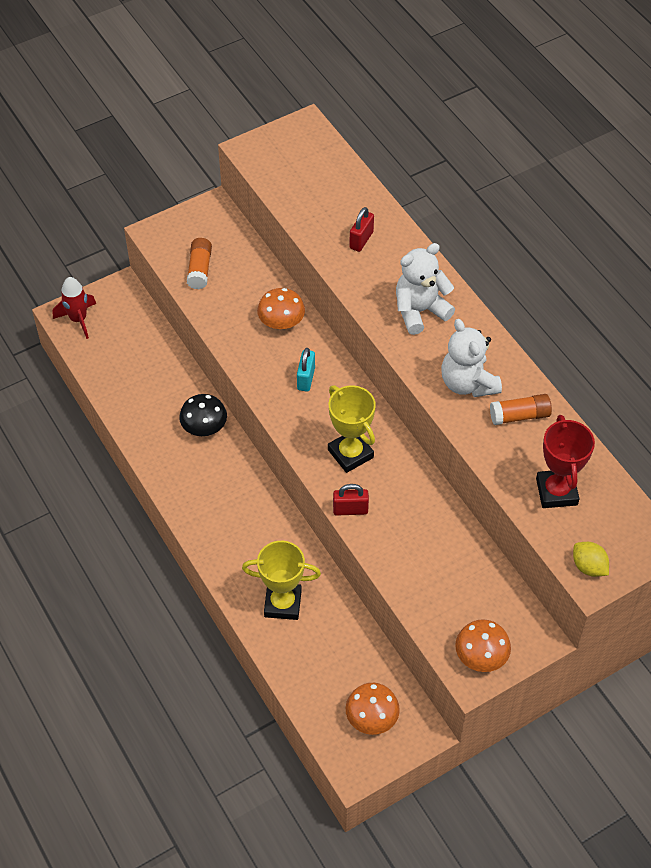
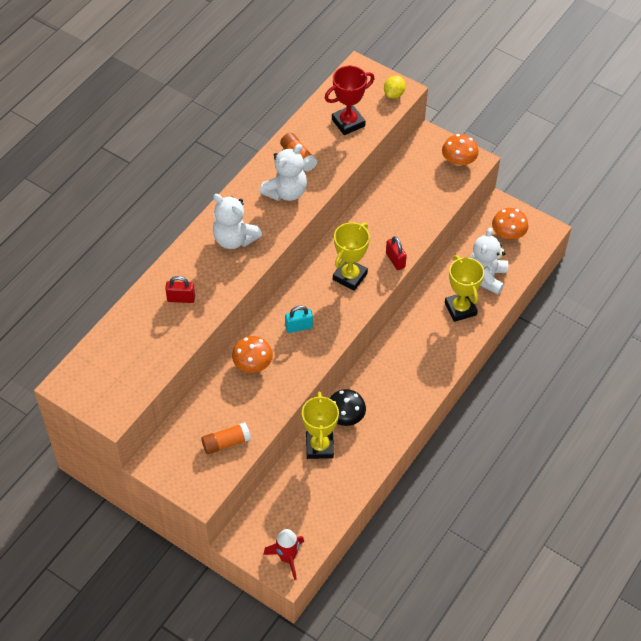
camera: 115 degrees left, 0 degrees up
none -> yellow trophy [302,392,339,459]
none -> white teddy bear [470,227,508,295]

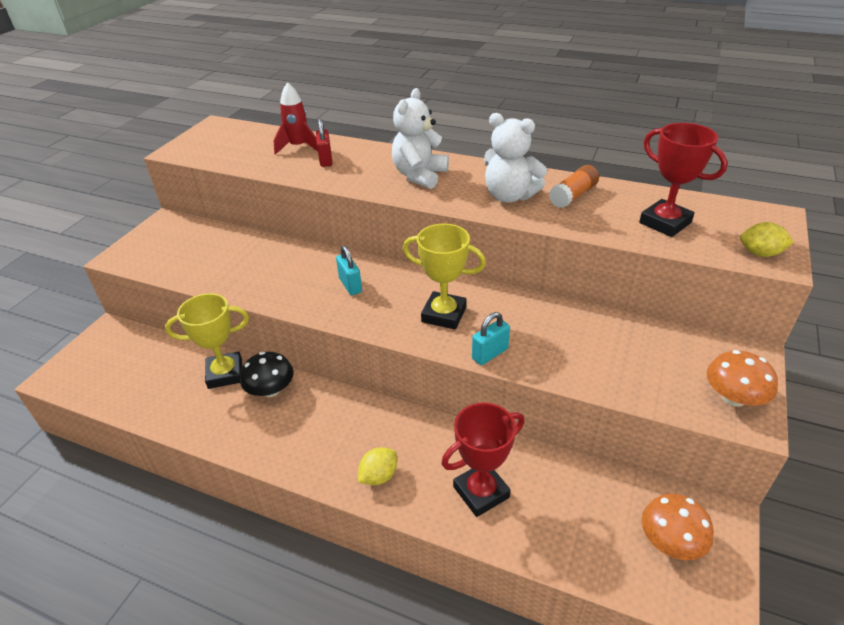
camera: 80 degrees right, 15 degrees down
orange glue stick [202,422,251,454] -> none
orange mushroom [232,336,273,373] -> none
red rocket [263,529,304,580] -> red rocket moved to [273,82,318,155]
red padlock [386,236,407,270] -> turquoise padlock [472,312,510,365]
yellow trophy [445,255,484,322] -> red trophy [441,403,525,517]
white teddy bear [470,227,508,295] -> none
none -> yellow lemon [358,447,397,485]

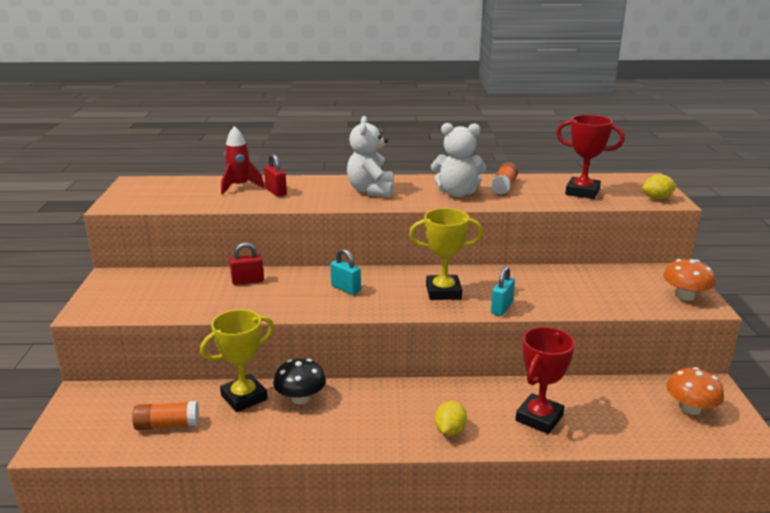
camera: 25 degrees left, 15 degrees down
none -> orange glue stick [132,401,199,430]
none -> red padlock [230,242,264,285]

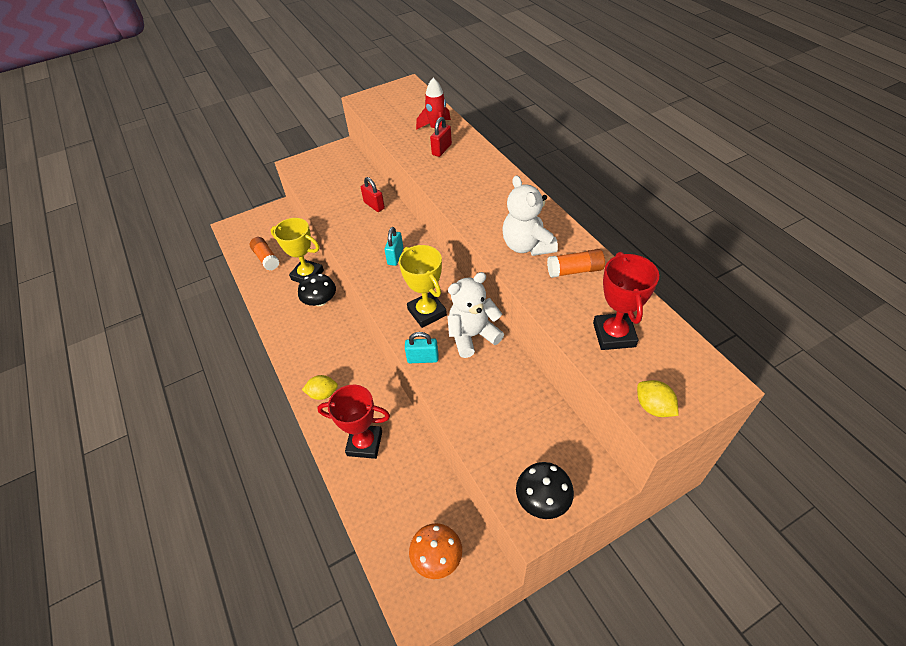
camera: 65 degrees right, 25 degrees up
white teddy bear [347,116,394,197] -> white teddy bear moved to [447,272,504,358]
orange mushroom [663,259,716,301] -> black mushroom [516,462,574,519]

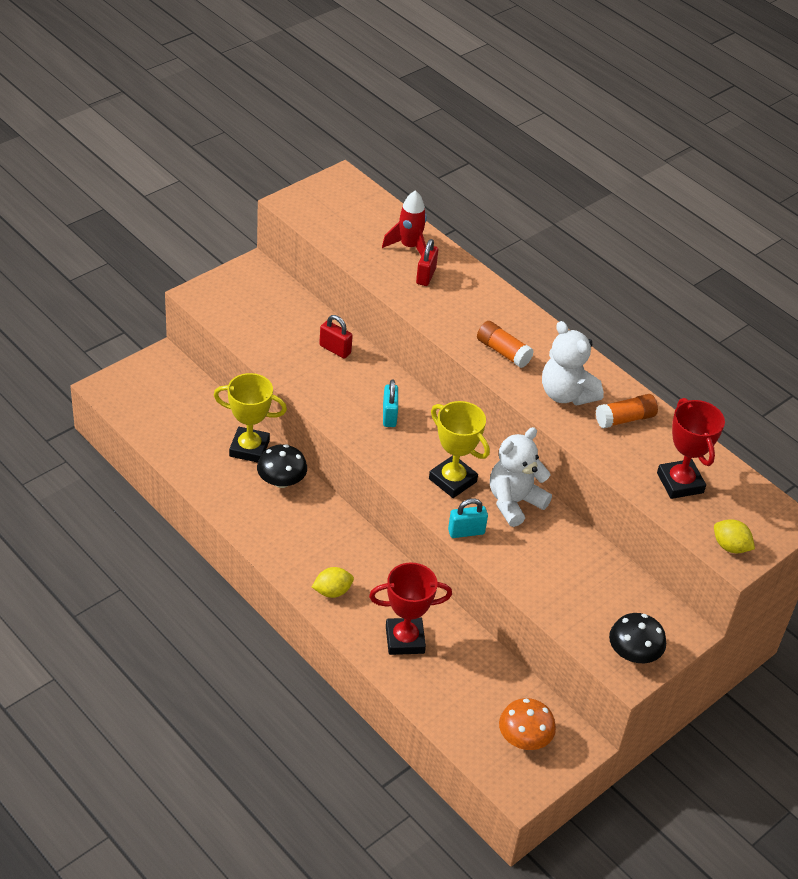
camera: 20 degrees left, 5 degrees down
orange glue stick [250,237,280,271] -> orange glue stick moved to [477,321,534,368]

